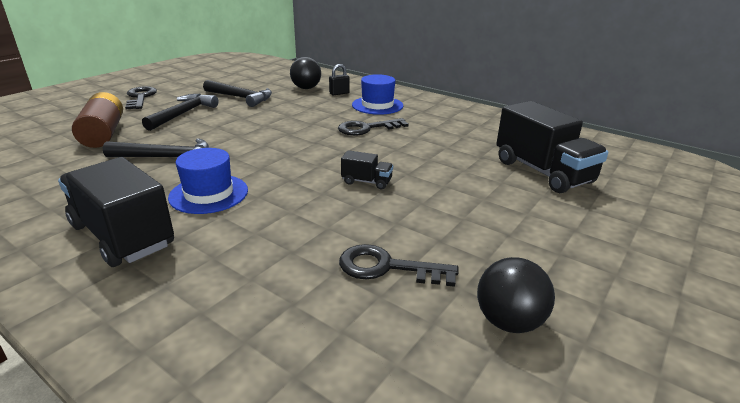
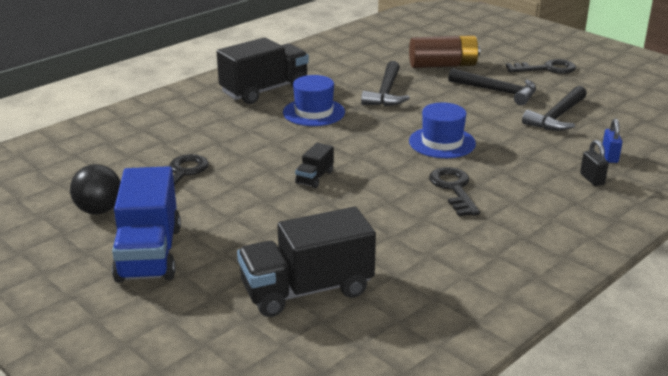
camera: 100 degrees right, 0 degrees up
black ball [290,57,321,89] -> blue padlock [603,118,622,163]
blue hat [352,74,403,115] -> blue hat moved to [409,103,476,158]
none -> blue truck [112,166,181,283]

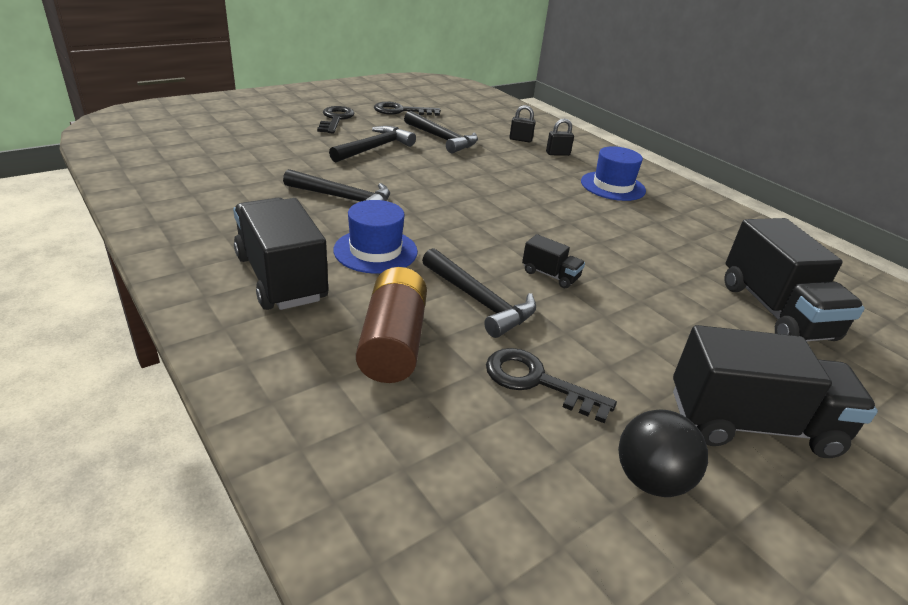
camera: 85 degrees left, 5 degrees up
blue truck [112,166,181,283] -> black truck [673,325,878,458]
brown battery [409,35,480,68] -> brown battery moved to [356,267,427,383]
blue hat [409,103,476,158] -> blue hat moved to [581,146,646,201]
black key [429,167,480,216] -> black key moved to [374,102,441,116]
blue padlock [603,118,622,163] -> black padlock [510,105,535,142]
none -> black hammer [422,248,536,338]

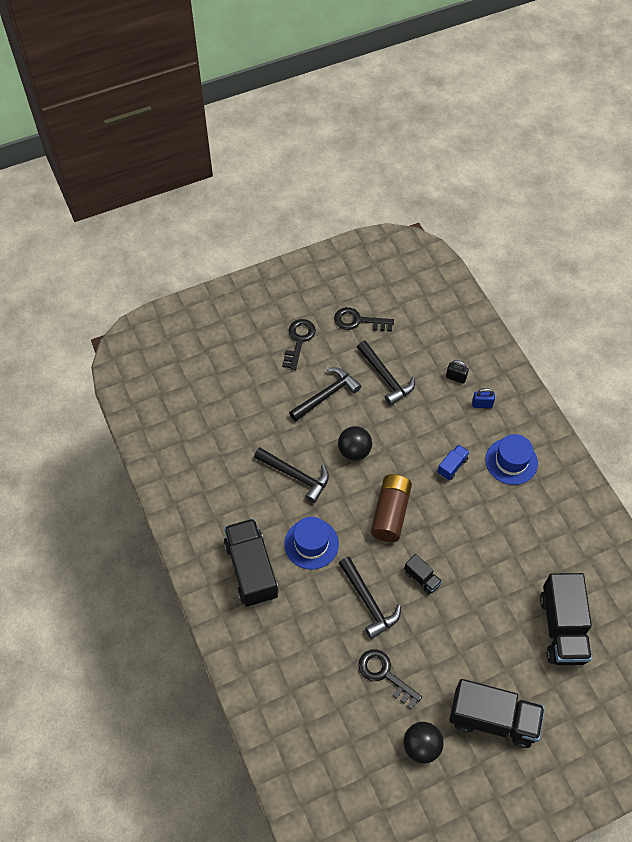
camera: 15 degrees right, 25 degrees up
brown battery [356,267,427,383] -> brown battery moved to [371,474,412,542]
black padlock [546,118,574,156] -> blue padlock [472,388,495,408]
none -> black ball [338,426,372,461]
none -> blue truck [437,444,470,480]

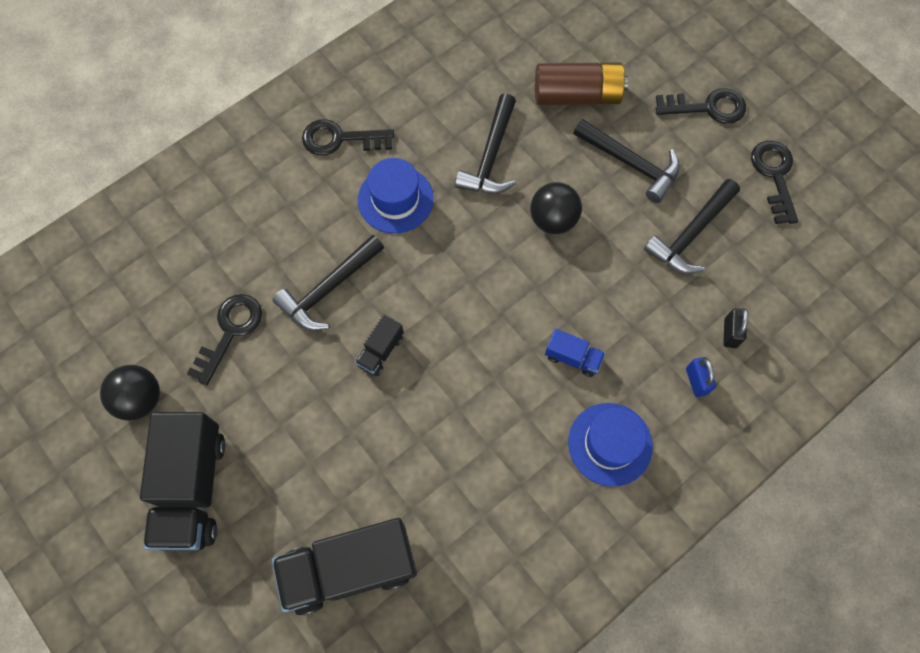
camera: 75 degrees right, 10 degrees up
black truck [224,518,279,607] -> black key [302,119,394,156]
brown battery [371,474,412,542] -> brown battery moved to [535,62,628,105]

